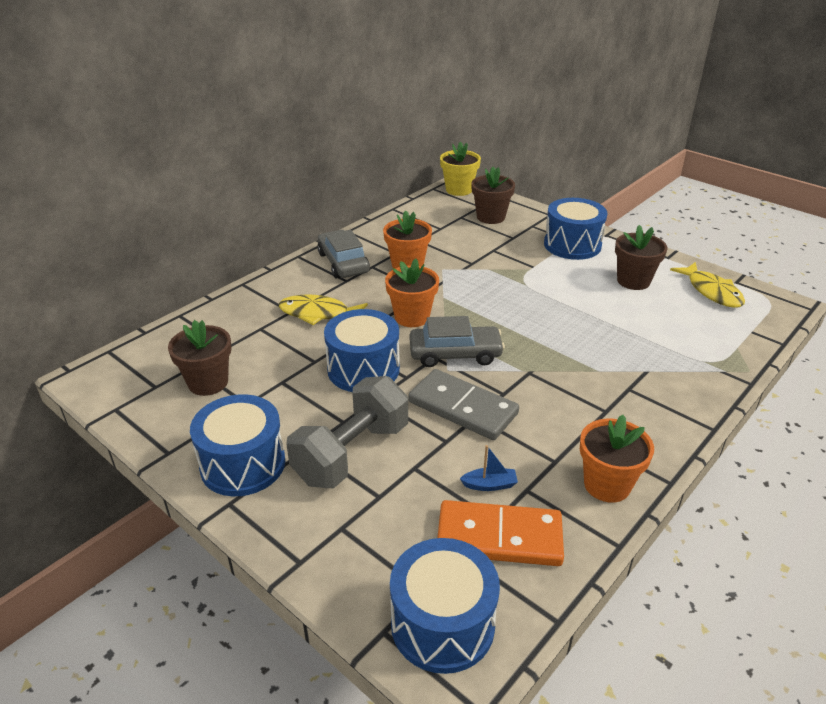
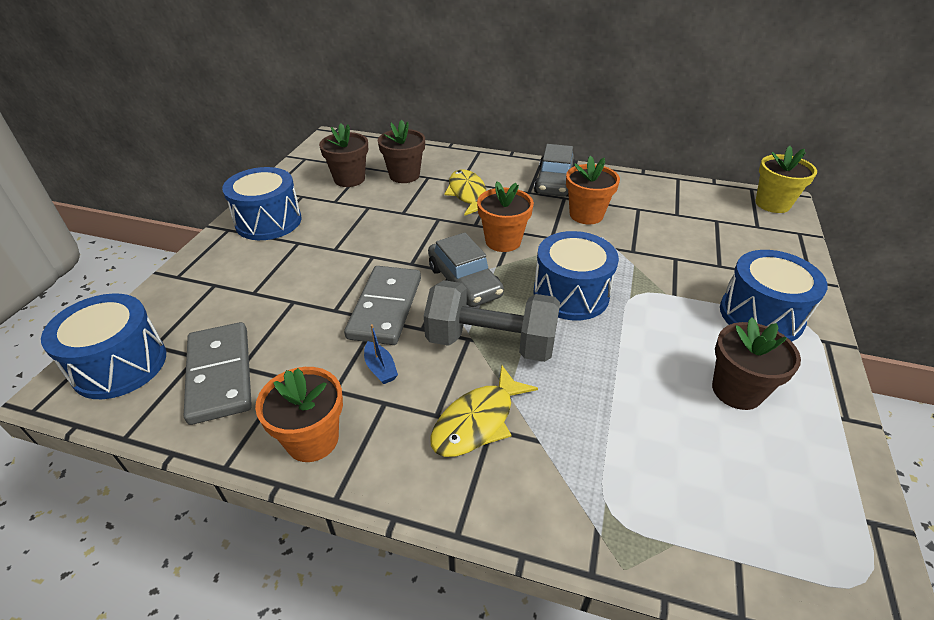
camera: 65 degrees right, 5 degrees up
grey dumbbell [286,376,408,488] -> grey dumbbell moved to [424,280,560,362]
grey car [317,230,370,279] -> grey car turned 150 degrees clockwise [534,144,576,197]
blue drum [324,309,400,392] -> blue drum moved to [533,231,619,320]
orange domino [437,500,564,566] -> grey domino [184,322,252,425]
blue boat [460,445,518,491] -> blue boat moved to [364,324,398,384]
brown flower pot [471,167,515,224] -> brown flower pot moved to [378,120,425,183]
yellow fish [670,262,745,308] -> yellow fish moved to [430,365,538,457]

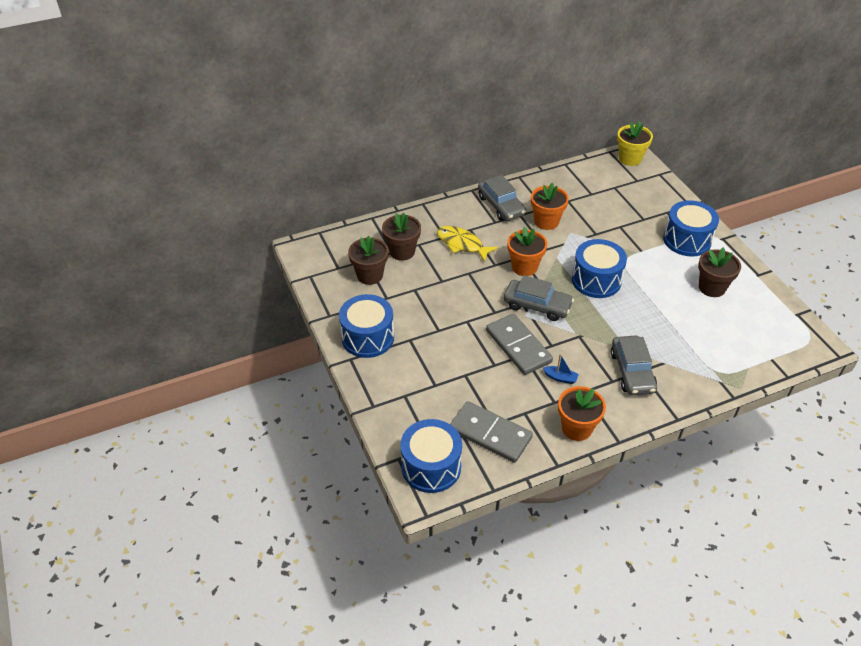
camera: 40 degrees left, 5 degrees up
grey dumbbell [424,280,560,362] -> none
yellow fish [430,365,538,457] -> grey car [610,335,657,395]

